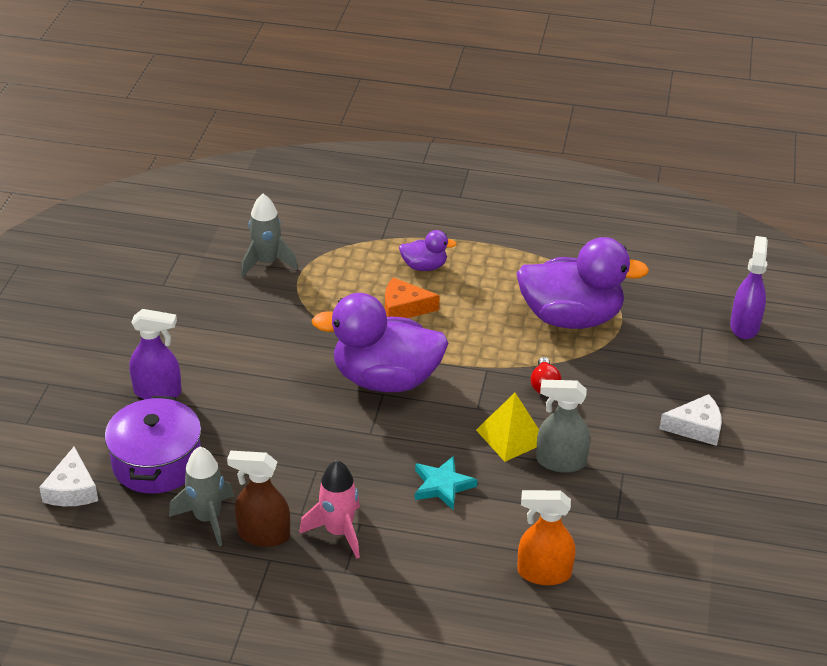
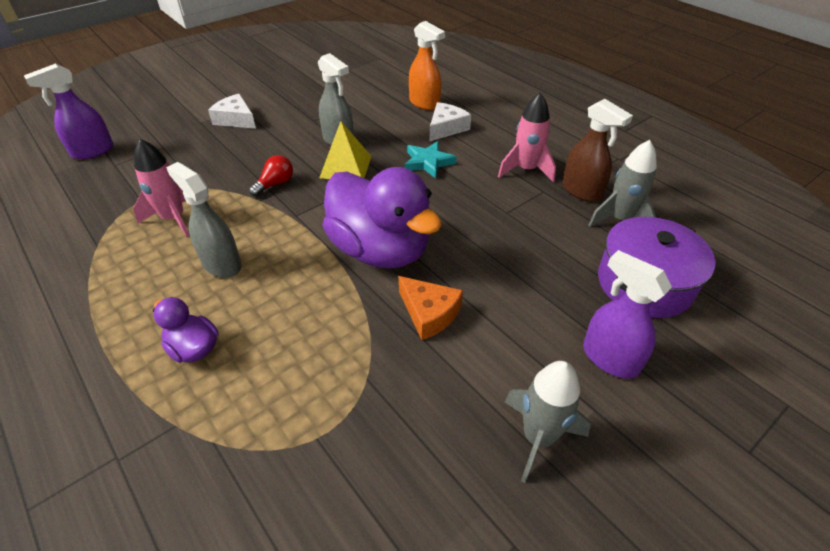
camera: 140 degrees left, 5 degrees up
white cheese [39,447,98,506] -> white cheese moved to [430,102,471,141]
grey rocket [241,194,298,277] -> grey rocket moved to [505,361,591,483]
orange cheese [385,277,440,318] -> orange cheese moved to [399,276,463,340]
purple duck [516,237,649,329] -> pink rocket [133,139,190,237]
none -> grey spray bottle [166,162,241,278]

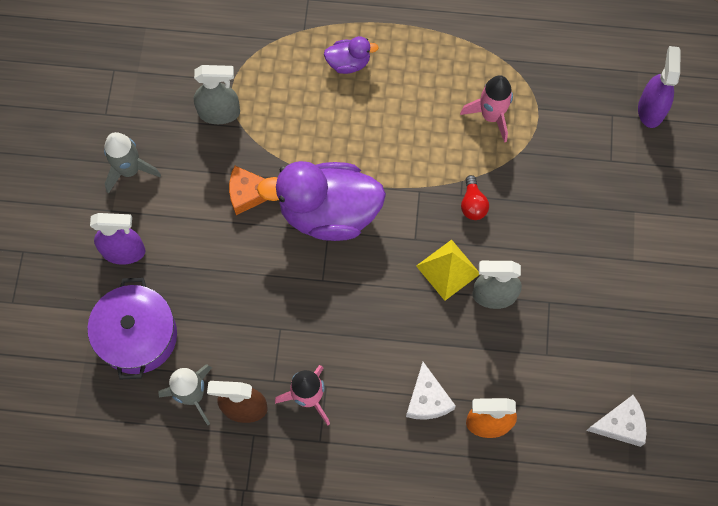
camera: 135 degrees right, 25 degrees up
grey spray bottle [166,162,241,278] -> grey spray bottle moved to [194,65,240,124]
white cheese [208,94,256,129] -> white cheese moved to [586,395,646,447]
turquoise star [404,141,457,178] -> none

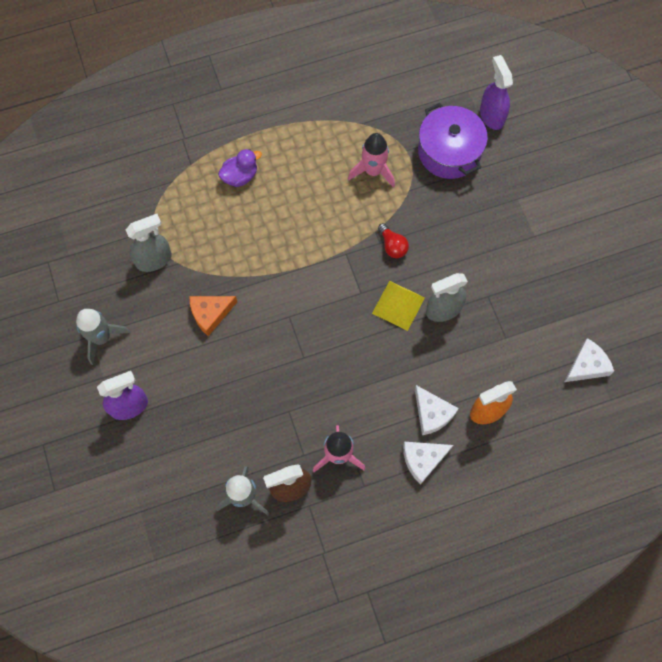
camera: 25 degrees left, 0 degrees up
purple pot [88,278,177,380] -> purple pot moved to [418,103,488,179]
purple duck [257,161,386,241] -> none
none -> white cheese [403,442,453,485]

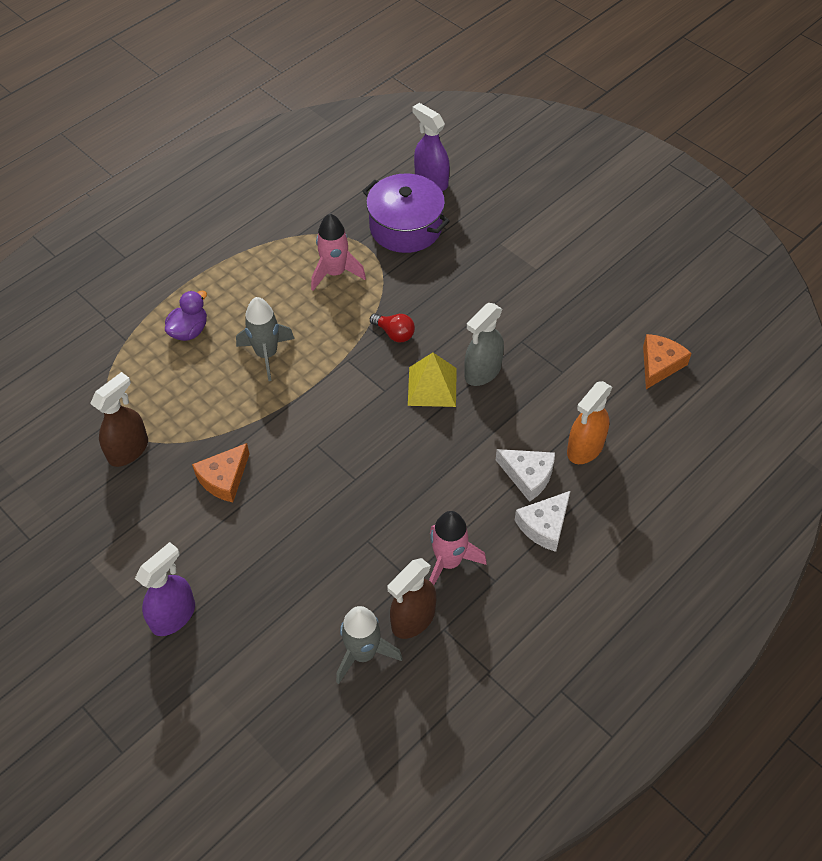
camera: 25 degrees left, 15 degrees down
grey rocket [76,309,130,365] -> grey rocket moved to [236,297,294,381]
grey spray bottle [126,214,172,272] -> brown spray bottle [90,372,148,467]
white cheese [564,338,614,382] -> orange cheese [643,334,692,389]

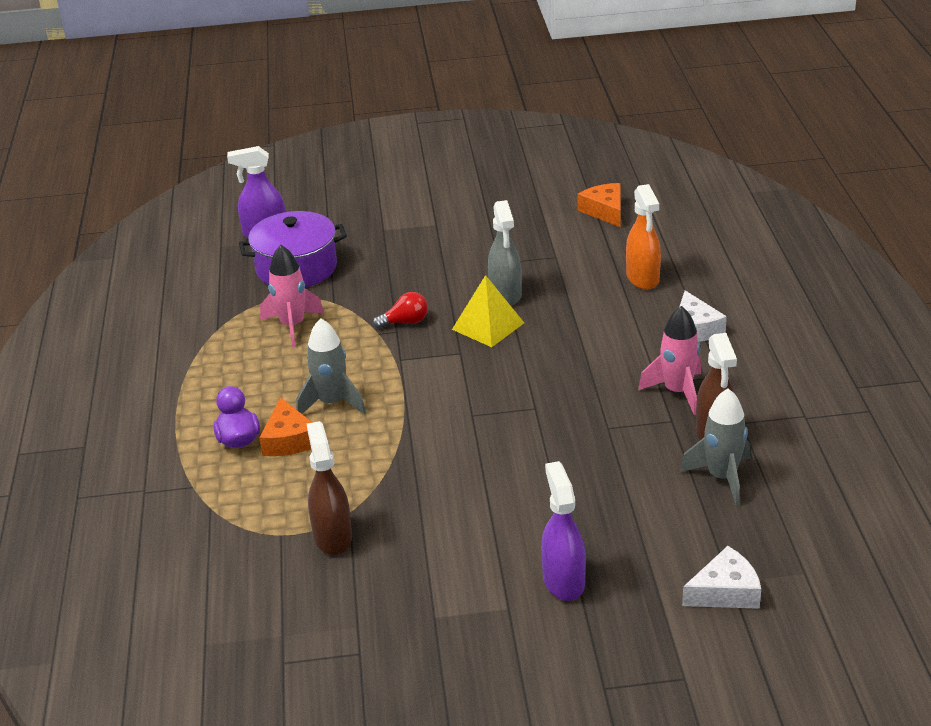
camera: 50 degrees left, 20 degrees down
orange cheese [192,443,249,503] -> orange cheese moved to [259,397,313,456]
white cheese [496,449,555,502] -> white cheese moved to [682,546,761,609]

